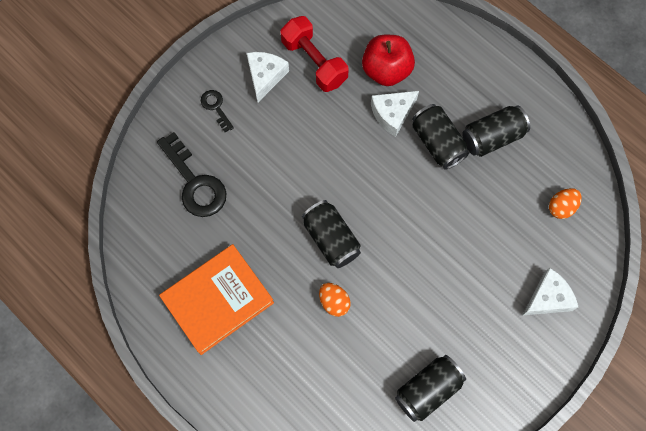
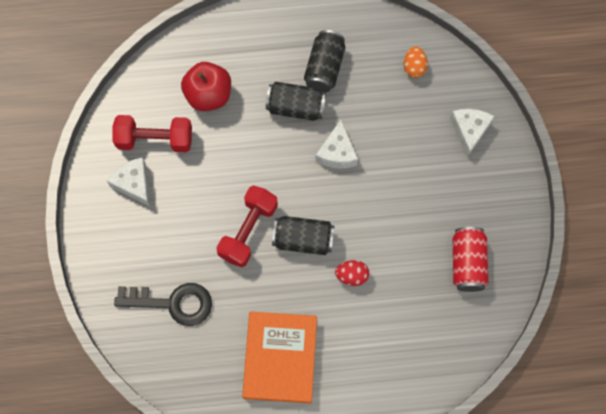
camera: 50 degrees left, 0 degrees up
black key [201,90,234,132] -> none
orange egg [319,283,351,317] -> red egg [335,260,369,286]
white cheese [371,91,419,137] -> white cheese moved to [315,120,358,169]
black can [395,355,466,422] -> red can [452,227,488,292]
none -> red dumbbell [216,186,278,267]

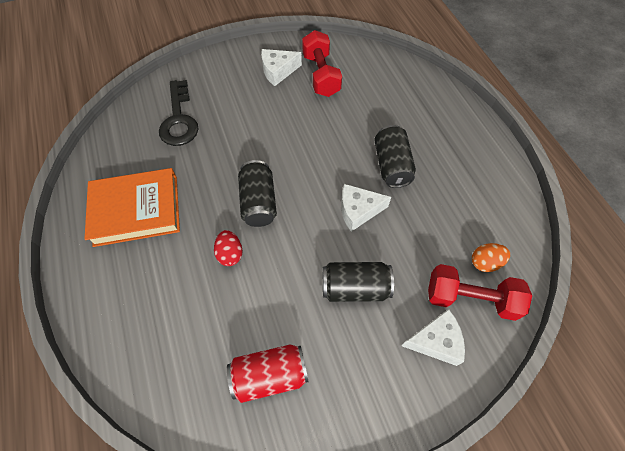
camera: 75 degrees right, 10 degrees down
white cheese [107,157,150,206] -> white cheese turned 150 degrees counterclockwise [261,49,302,86]
red apple [181,62,231,111] -> none
red dumbbell [216,186,278,267] -> red dumbbell moved to [428,264,532,321]
black can [304,30,345,92] -> black can moved to [323,262,394,302]

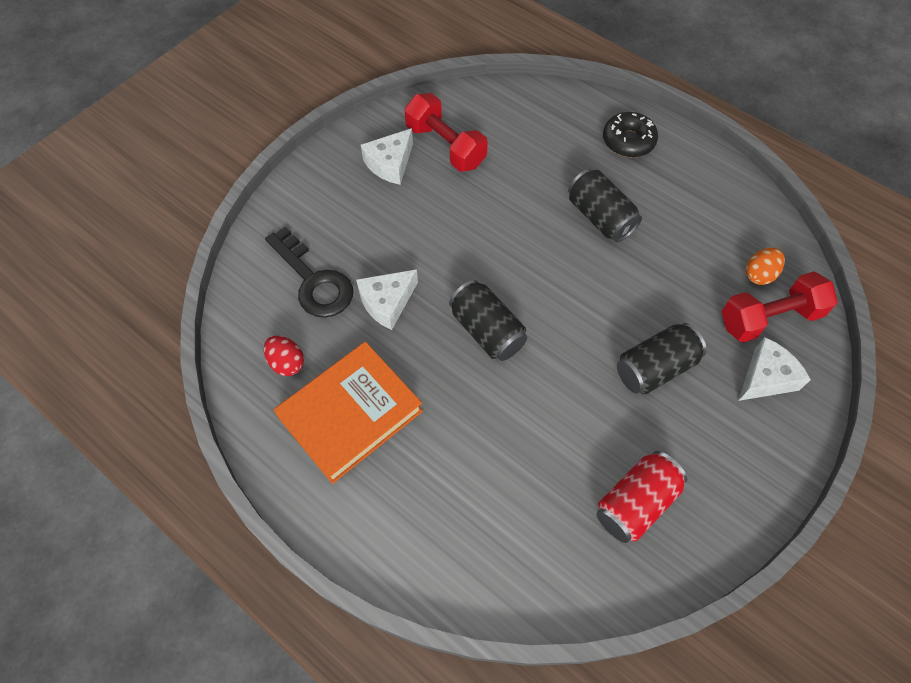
camera: 30 degrees left, 0 degrees up
red egg [214,230,242,266] -> red egg moved to [264,336,304,376]
white cheese [341,184,391,232] -> white cheese moved to [356,269,418,330]
none -> black donut [603,112,658,158]

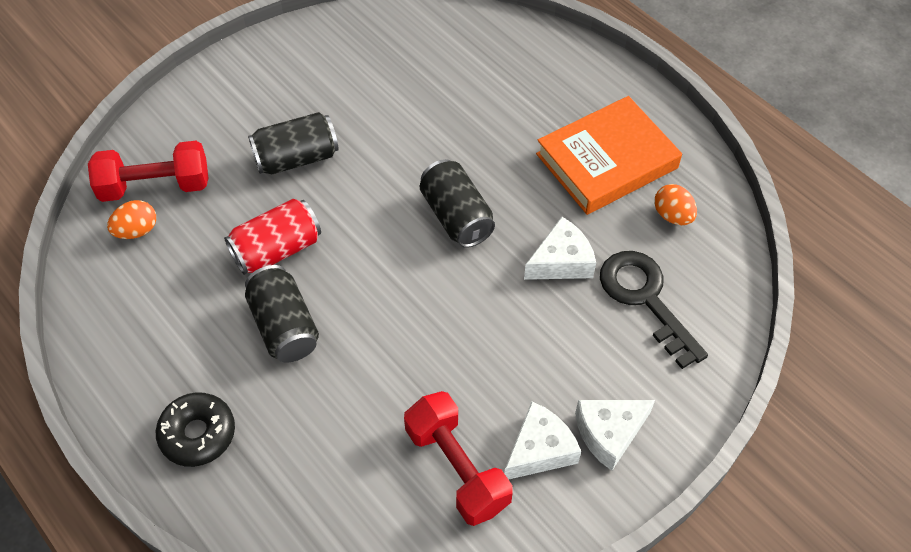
camera: 170 degrees left, 5 degrees down
red egg [264,336,304,376] -> orange egg [654,184,697,225]
red can [596,451,687,543] -> red can moved to [224,199,321,275]
white cheese [739,337,811,401] -> white cheese moved to [575,400,655,471]

